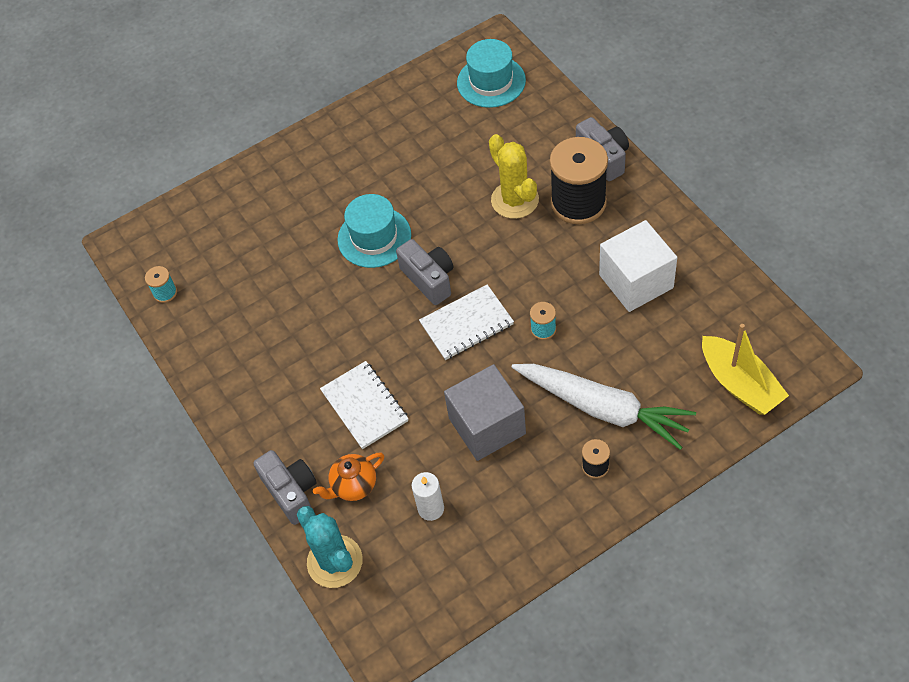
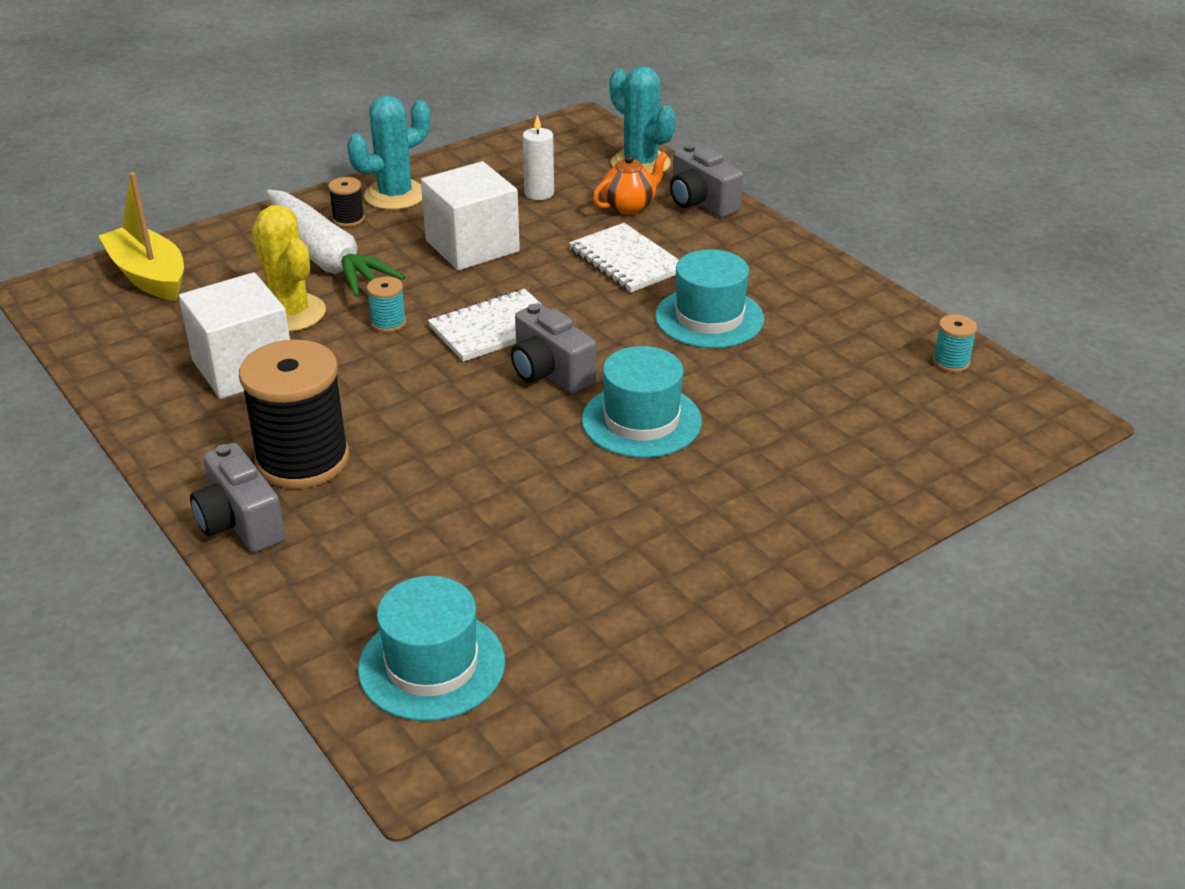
camera: 170 degrees right, 20 degrees down
grey cube [444,364,526,461] -> white cube [421,161,520,271]
yellow cactus [489,134,539,219] -> yellow cactus moved to [252,205,326,332]
white carrot [511,364,696,450] -> white carrot turned 150 degrees counterclockwise [266,190,405,297]
none -> turquoise cactus [347,95,430,210]
none -> turquoise hat [655,249,764,348]

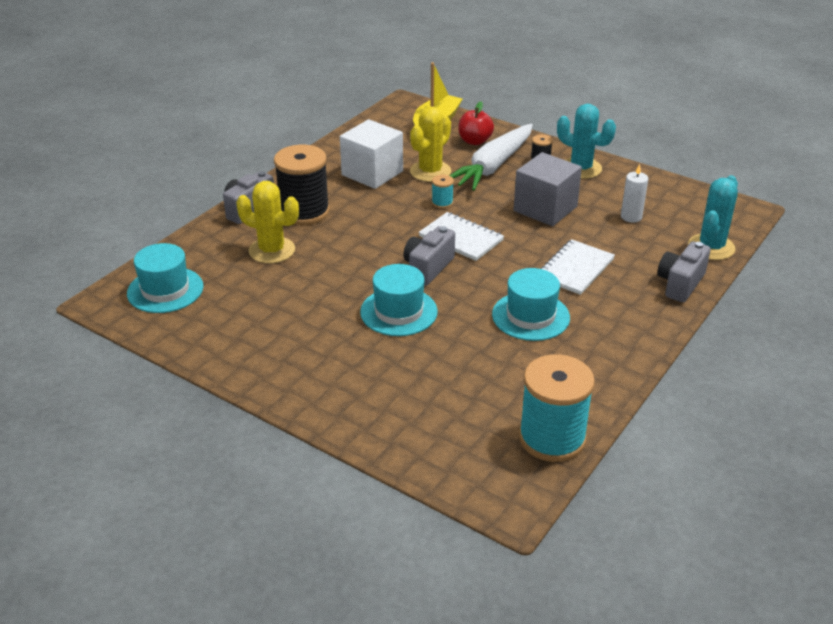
camera: 70 degrees right, 0 degrees up
white cube [421,161,520,271] -> grey cube [514,152,582,226]
orange teapot [593,152,668,215] -> none
turquoise spool [933,314,977,372] -> turquoise spool [519,354,595,462], size x2.31
none -> yellow cactus [236,181,299,263]
none -> red apple [458,102,494,145]

